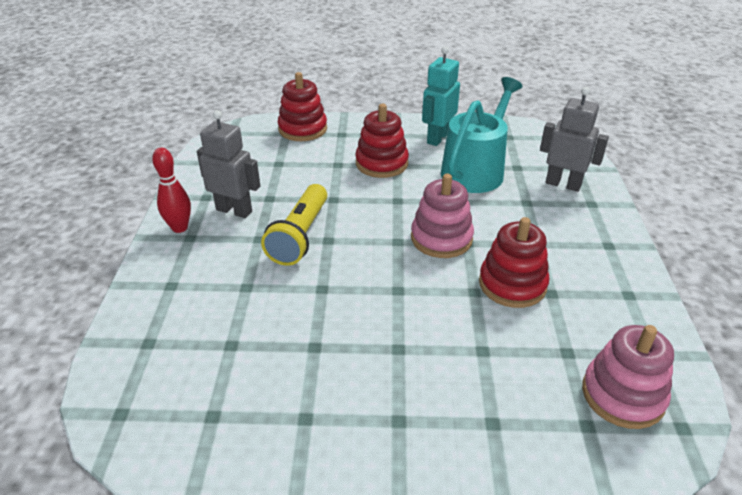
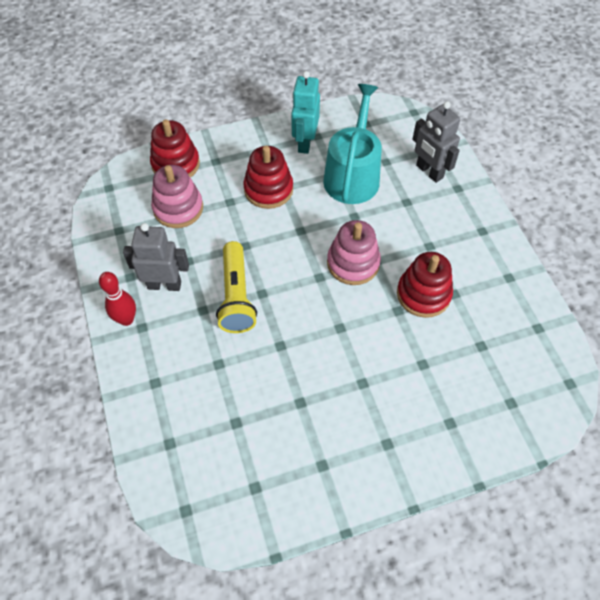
camera: 20 degrees left, 20 degrees up
grey robot [540,87,609,192] -> grey robot turned 135 degrees counterclockwise [412,101,460,183]
pink stacking toy [582,325,674,429] -> pink stacking toy moved to [151,165,203,228]

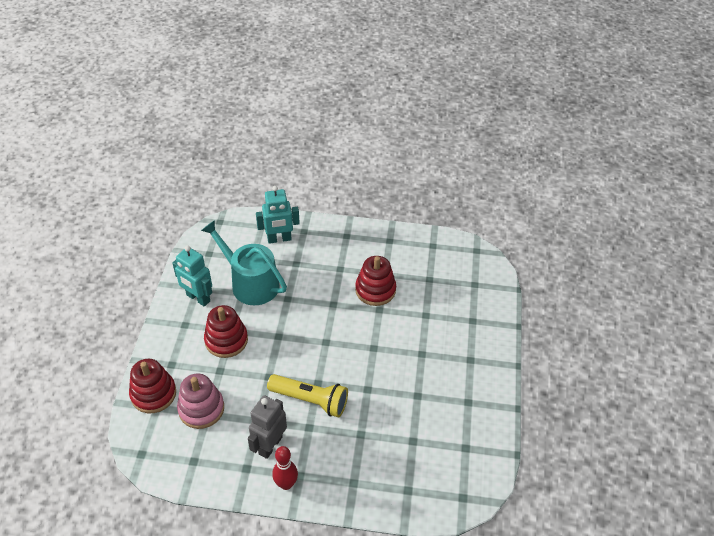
camera: 65 degrees left, 10 degrees down
pink stacking toy [327,220,381,285] -> none
grey robot [412,101,460,183] -> turquoise robot [256,186,300,244]

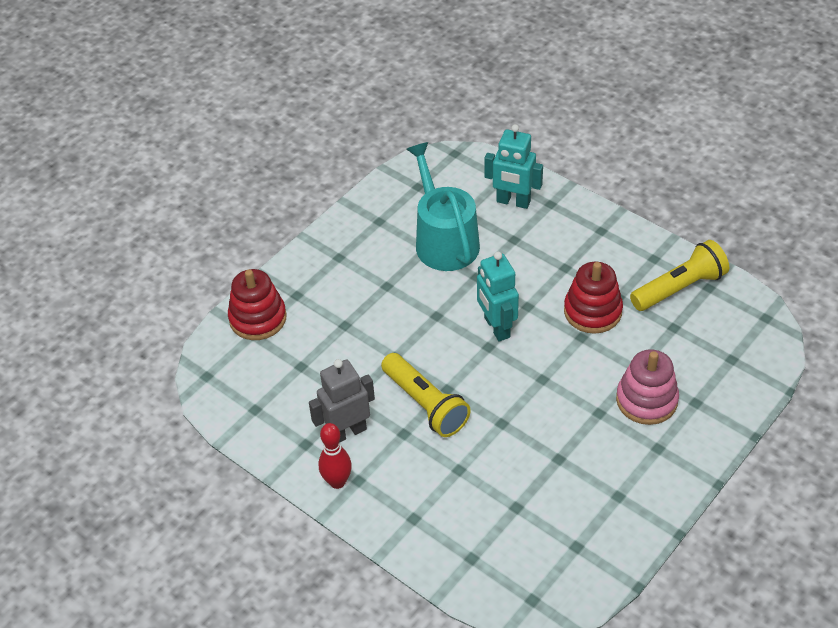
camera: 35 degrees right, 0 degrees up
turquoise robot [172,246,212,307] -> turquoise robot moved to [477,252,519,341]
pink stacking toy [177,373,224,429] -> pink stacking toy moved to [616,349,679,425]
red stacking toy [204,305,248,358] -> none
none -> yellow flashlight [630,240,729,311]

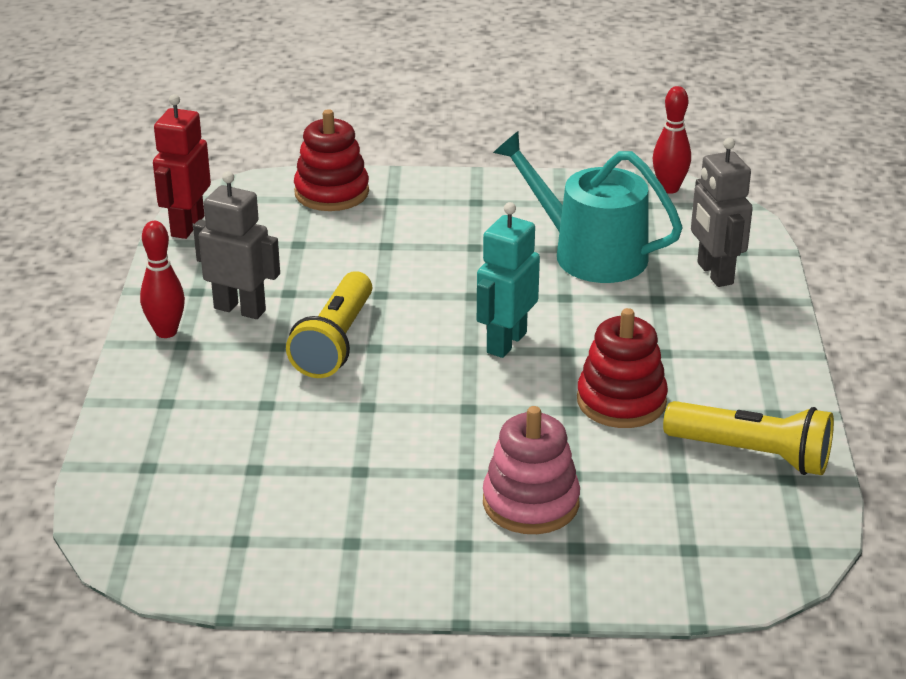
camera: 50 degrees right, 15 degrees down
turquoise watering can [406,142,480,271] -> turquoise watering can turned 90 degrees counterclockwise [493,131,683,283]
turquoise robot [484,124,543,209] -> grey robot [691,138,753,287]
none -> red robot [153,94,211,239]
none -> red bowling pin [653,86,691,194]

